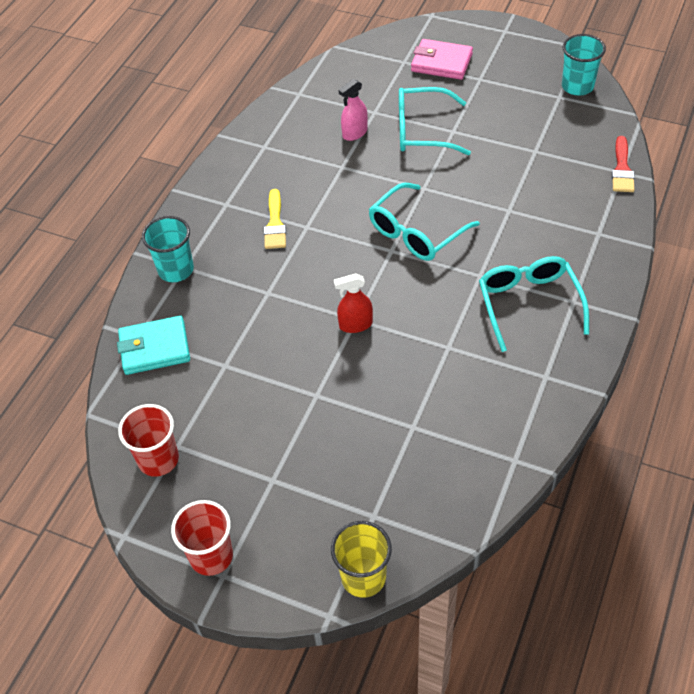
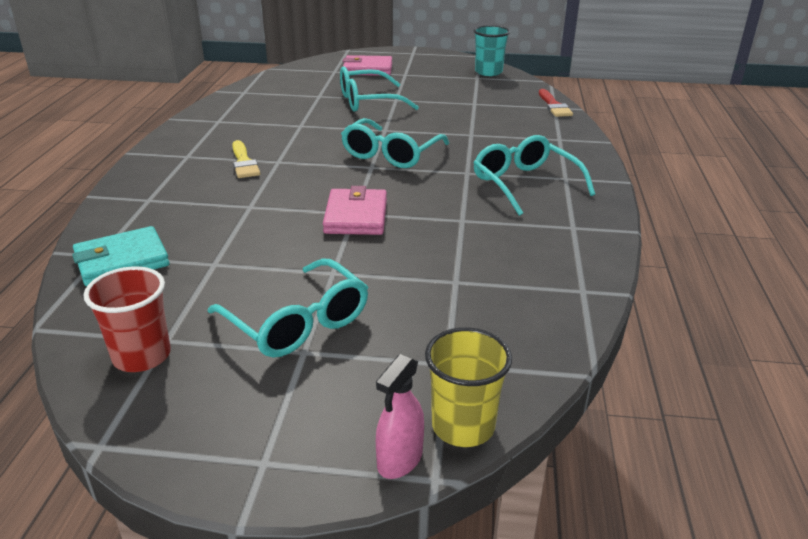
camera: 20 degrees left, 20 degrees down
turquoise cup [142,216,194,282] -> none
red cup [171,500,233,576] -> none
red spray bottle [334,273,373,333] -> pink wallet [323,186,387,235]
pink spray bottle [339,79,368,141] -> pink spray bottle moved to [376,354,424,479]
none -> turquoise glasses [208,258,368,358]

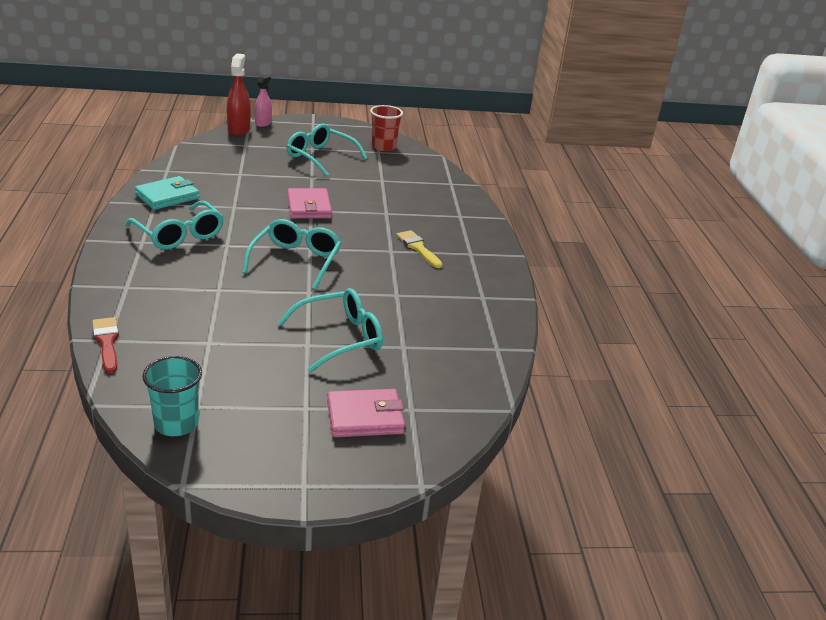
camera: 165 degrees right, 0 degrees up
turquoise wallet [72,226,170,286] -> turquoise wallet moved to [135,176,200,210]
yellow cup [425,327,512,447] -> red spray bottle [227,54,251,136]

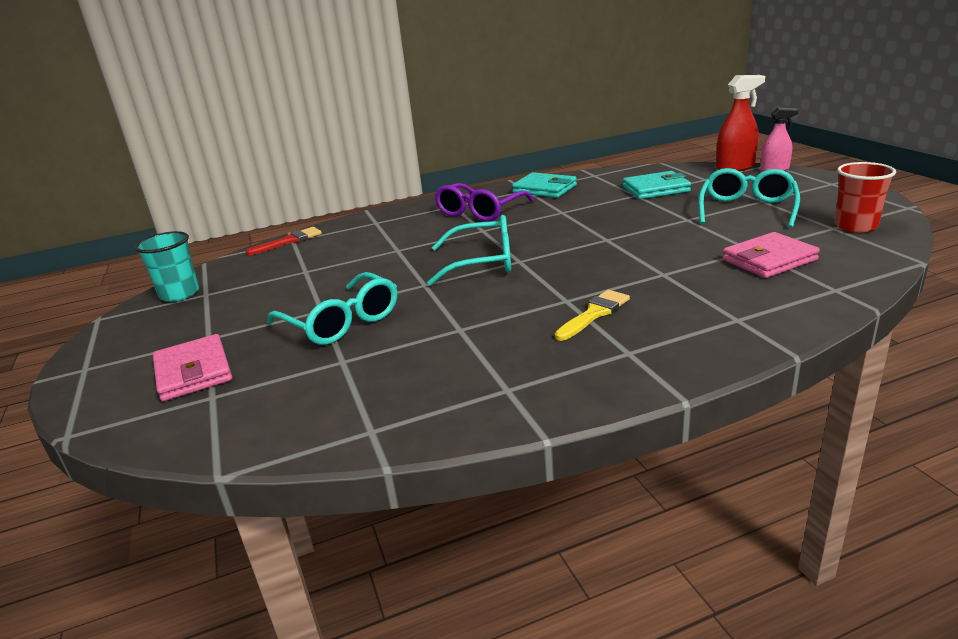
camera: 80 degrees right, 5 degrees down
turquoise glasses [126,201,223,250] -> purple glasses [435,183,534,221]
pink wallet [287,188,332,219] -> pink wallet moved to [722,232,820,278]
none -> turquoise wallet [623,171,691,199]

